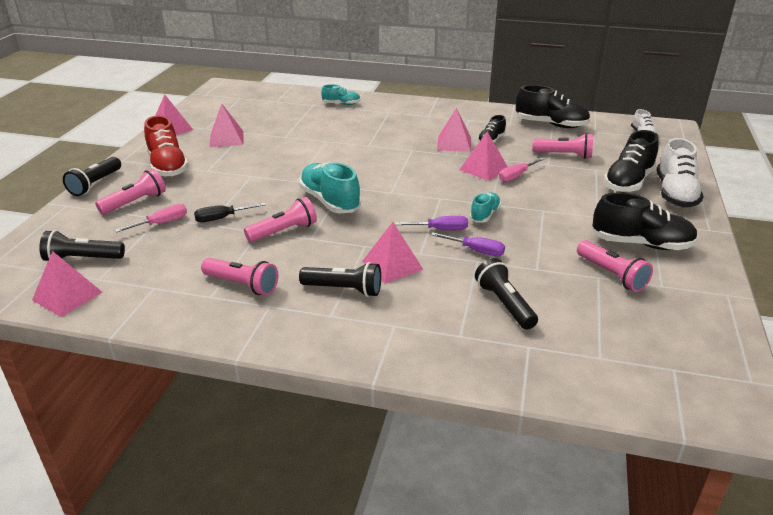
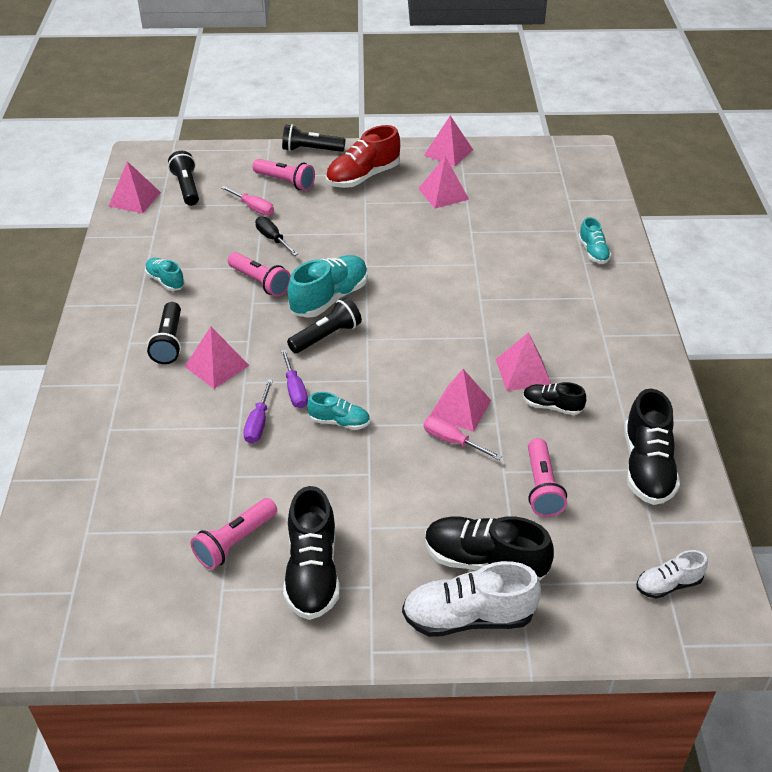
camera: 75 degrees right, 10 degrees up
pink flashlight [201,258,278,296] -> turquoise shoe [145,258,185,291]
black flashlight [475,258,538,330] -> black flashlight moved to [287,297,362,353]

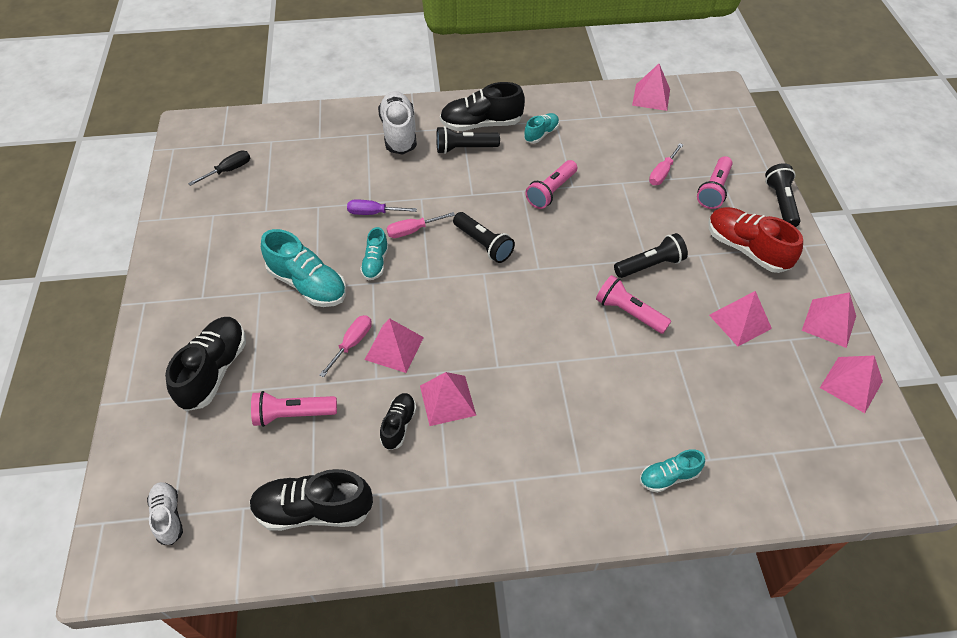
camera: 85 degrees right, 10 degrees up
black flashlight [168,151,199,206] -> black flashlight moved to [614,233,688,278]
pink pyramid [185,327,250,389] -> pink pyramid moved to [820,356,883,413]
pink flashlight [191,498,277,570] -> pink flashlight moved to [596,275,671,334]
black screwdriver [255,216,298,256] -> black screwdriver moved to [188,150,250,186]
purple screwdriver [281,349,308,408] -> pink screwdriver [386,212,455,238]
black shoe [283,486,340,620] -> black shoe moved to [440,82,525,131]
turquoise shoe [288,255,368,318] -> turquoise shoe moved to [261,229,346,307]
white shoe [402,561,541,637] -> white shoe moved to [378,91,417,155]

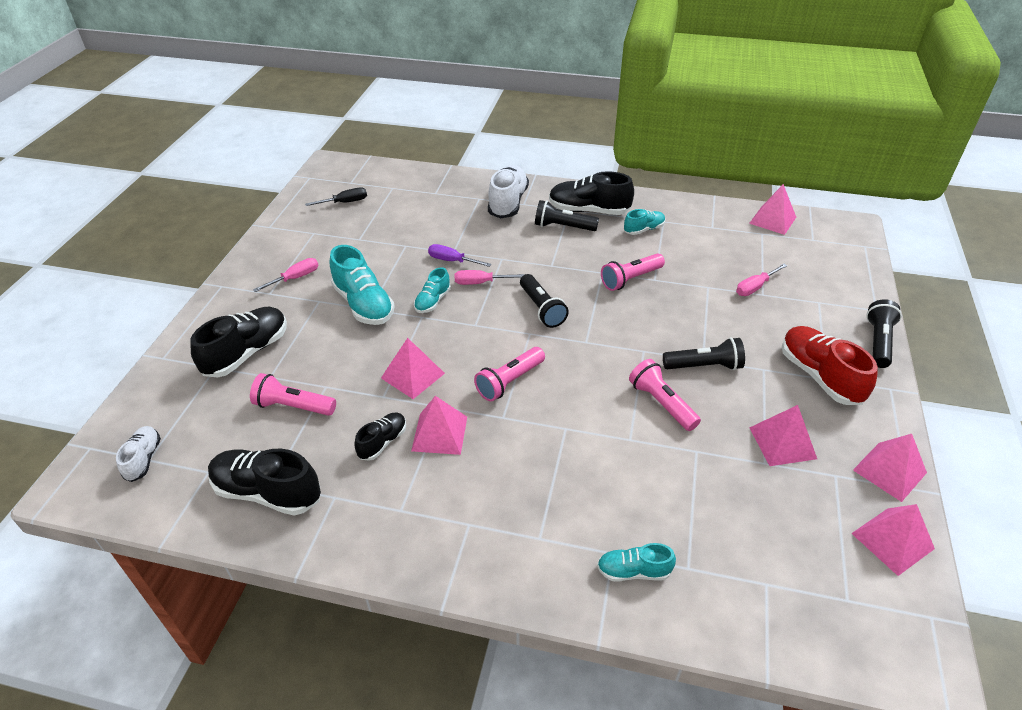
camera: 20 degrees right, 10 degrees down
pink screwdriver [319,315,372,378] -> pink screwdriver moved to [253,258,319,292]
pink flashlight [697,156,733,209] -> pink flashlight moved to [474,347,545,401]

